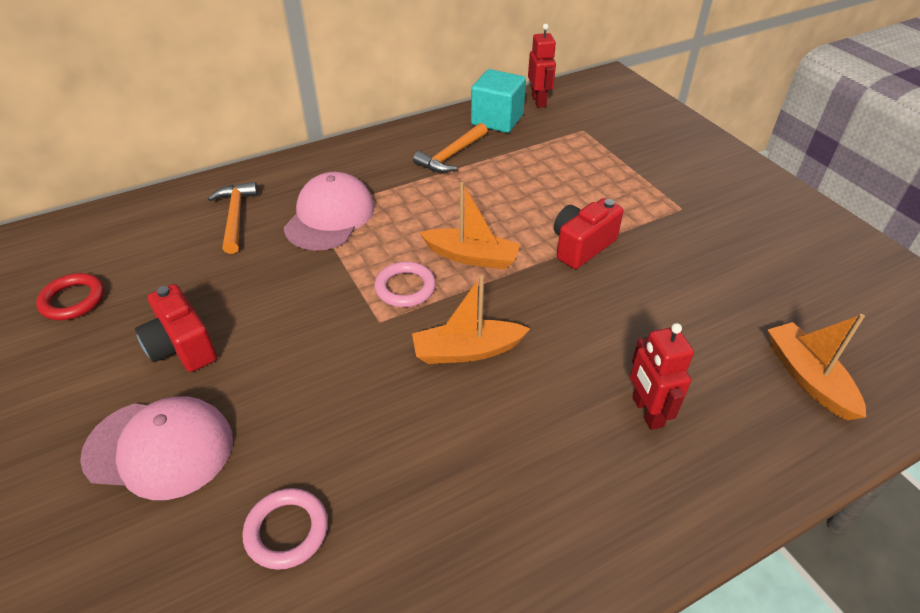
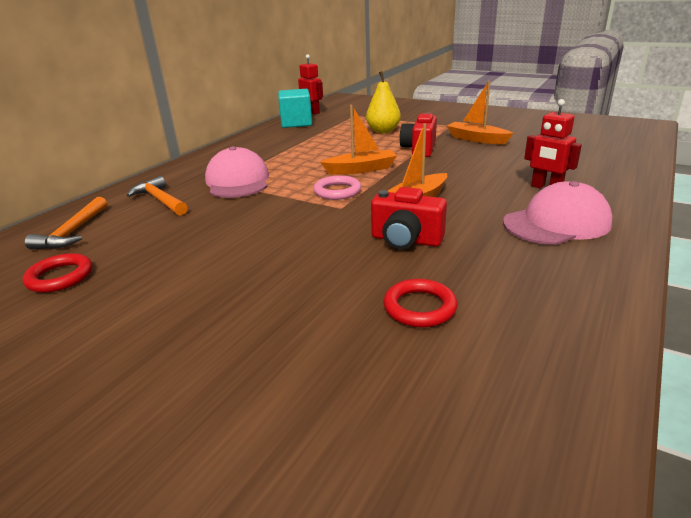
camera: 30 degrees left, 15 degrees down
pink cap [80,396,233,500] -> pink cap moved to [503,181,613,245]
red camera [135,284,217,372] -> red camera moved to [371,187,447,249]
pink ring [242,488,328,570] -> red ring [383,279,458,327]
orange hammer [413,123,488,173] -> orange hammer moved to [25,197,107,249]
orange boat [768,314,866,420] -> orange boat moved to [447,81,513,144]
none -> yellow pear [366,71,401,133]

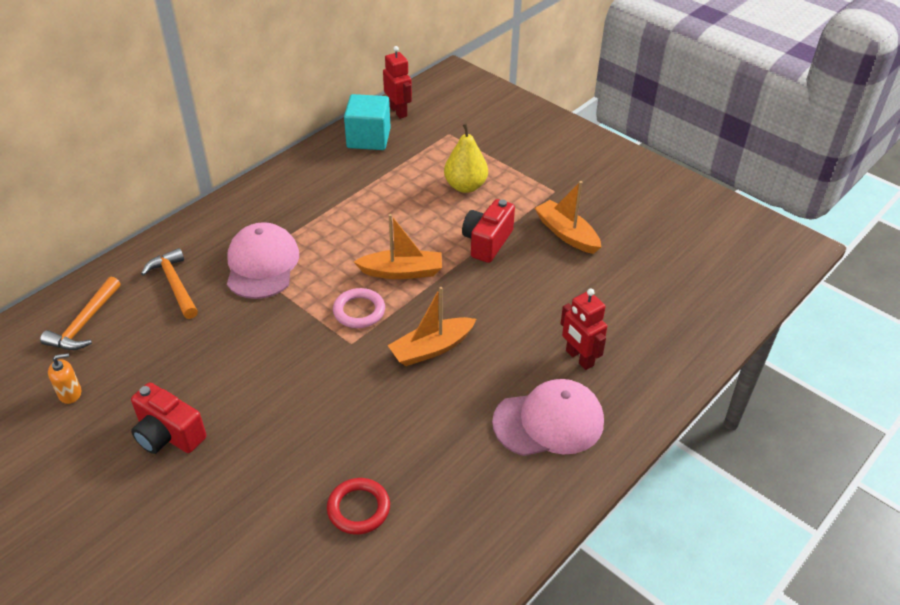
camera: 10 degrees right, 15 degrees up
red ring [23,253,92,293] -> orange soap dispenser [48,353,81,404]
red camera [371,187,447,249] -> red camera moved to [131,383,206,454]

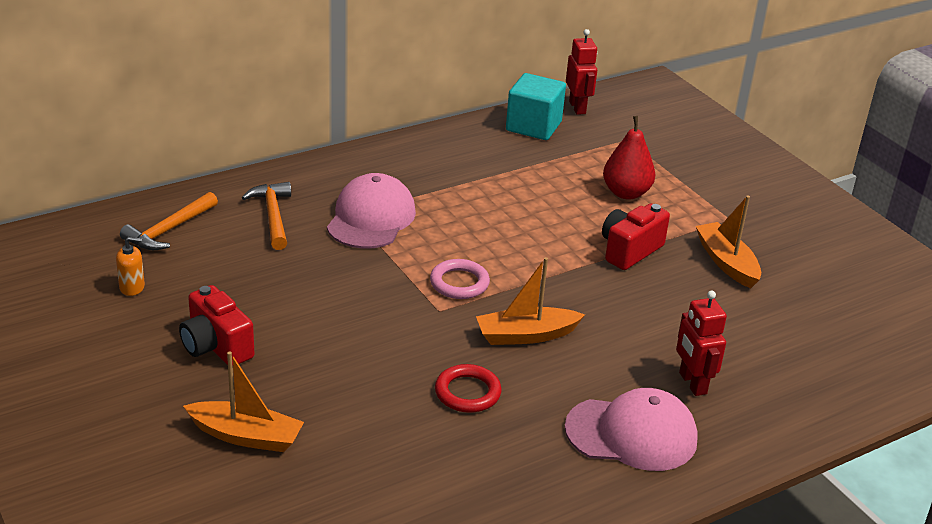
camera: 15 degrees right, 10 degrees down
red ring [327,478,390,535] -> red ring moved to [435,364,502,413]
orange boat [354,214,442,279] -> orange boat moved to [183,351,304,452]
yellow pear [444,123,488,193] -> red pear [603,116,655,200]

